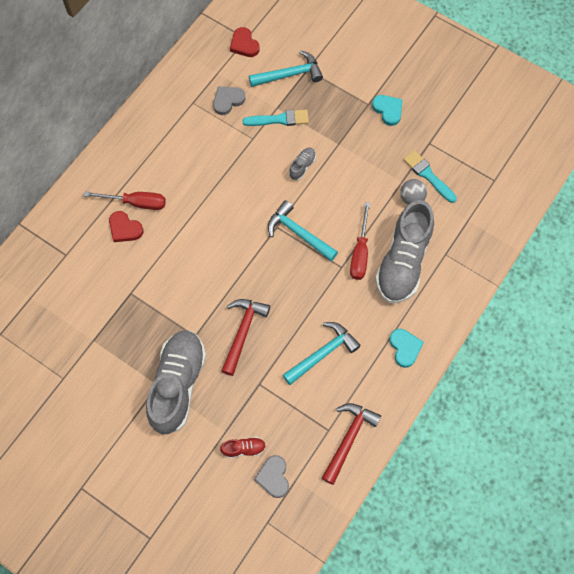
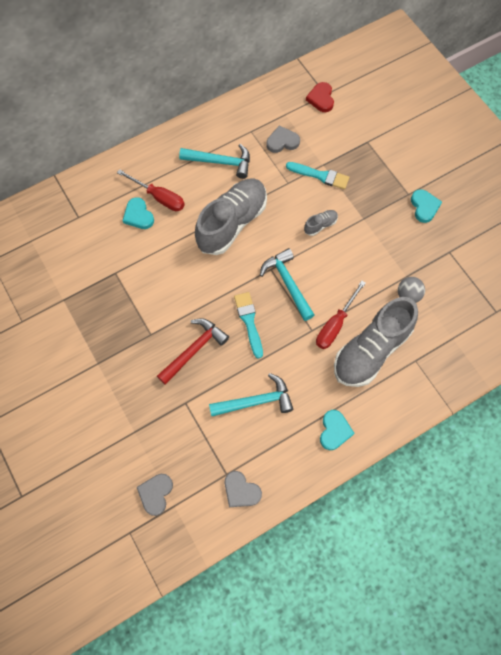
camera: 25 degrees right, 0 degrees up
red heart [109,211,144,242] -> turquoise heart [123,197,154,229]
grey shoe [146,331,206,435] -> grey shoe moved to [195,178,267,255]
red shoe [220,437,266,458] -> none
turquoise hammer [249,50,323,87] -> turquoise hammer moved to [179,144,250,179]
red hammer [322,403,381,485] -> grey heart [225,471,262,507]
turquoise brush [403,150,457,203] -> turquoise brush moved to [234,292,263,359]

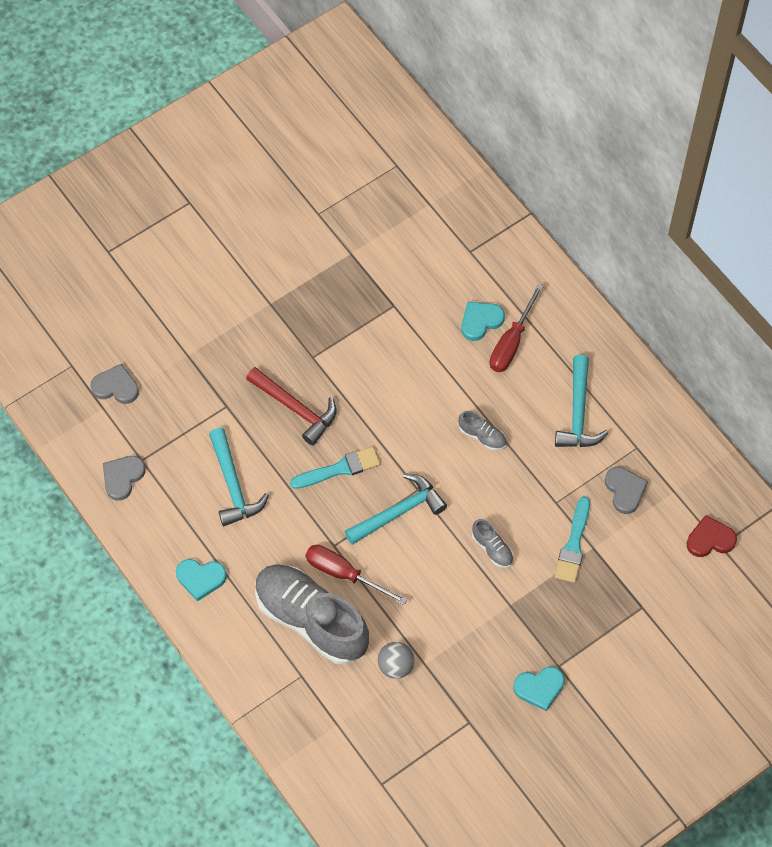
camera: 85 degrees right, 5 degrees down
grey shoe [195,178,267,255] -> grey shoe [458,411,506,451], size x0.41

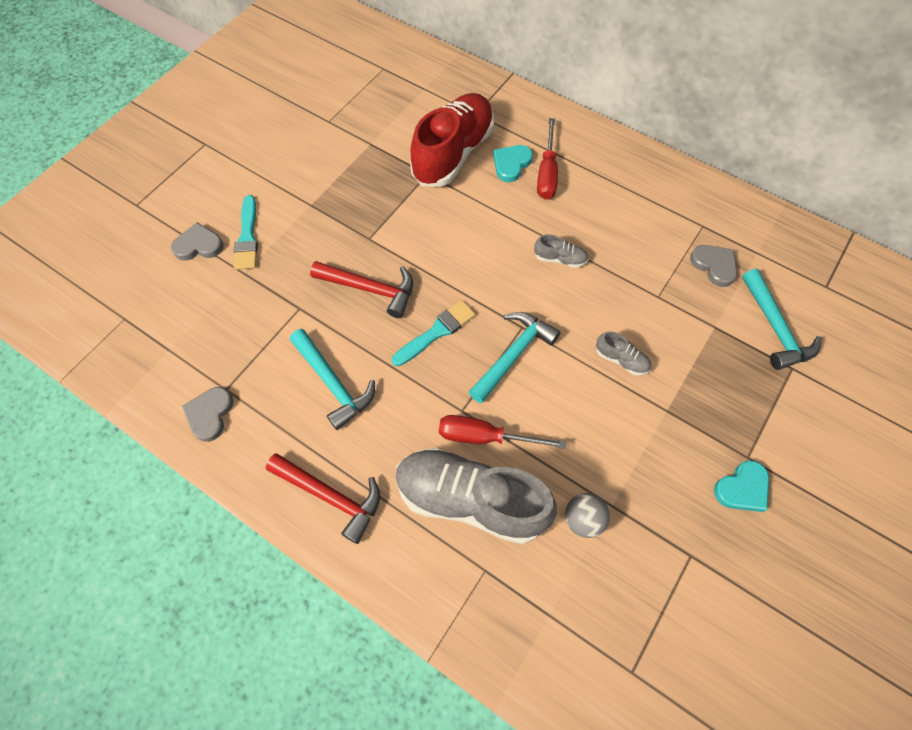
camera: 20 degrees left, 0 degrees up
grey heart [90,364,139,404] -> grey heart moved to [171,222,223,261]
turquoise heart [176,559,227,601] -> red hammer [266,454,380,544]
turquoise hammer [555,355,608,447] -> turquoise hammer moved to [742,269,822,370]
turquoise brush [555,496,590,583] -> turquoise brush moved to [234,195,258,270]
red heart [687,515,737,557] -> none
none -> red shoe [410,93,494,187]

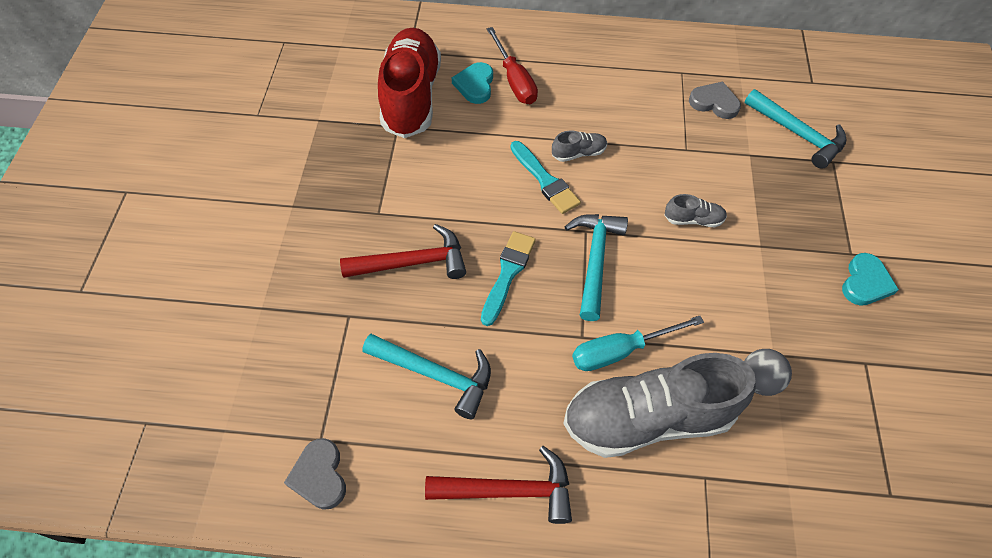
camera: 30 degrees left, 5 degrees down
grey heart [171,222,223,261] -> none
turquoise brush [234,195,258,270] -> turquoise brush moved to [510,141,581,214]
red screwdriver [439,415,566,449] -> turquoise screwdriver [572,316,704,371]

